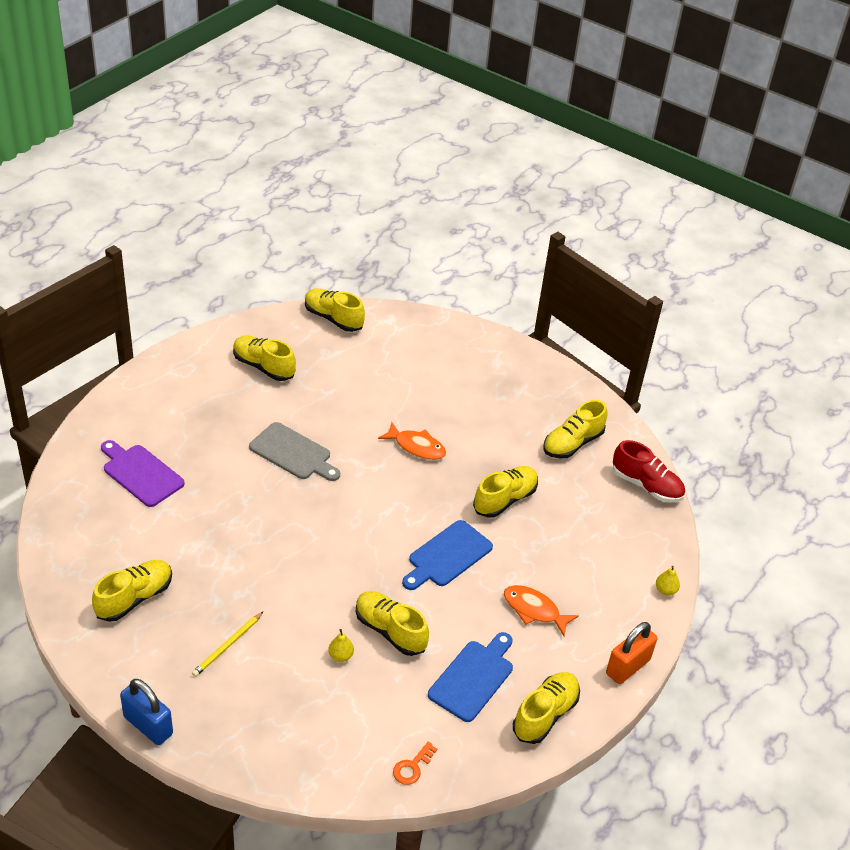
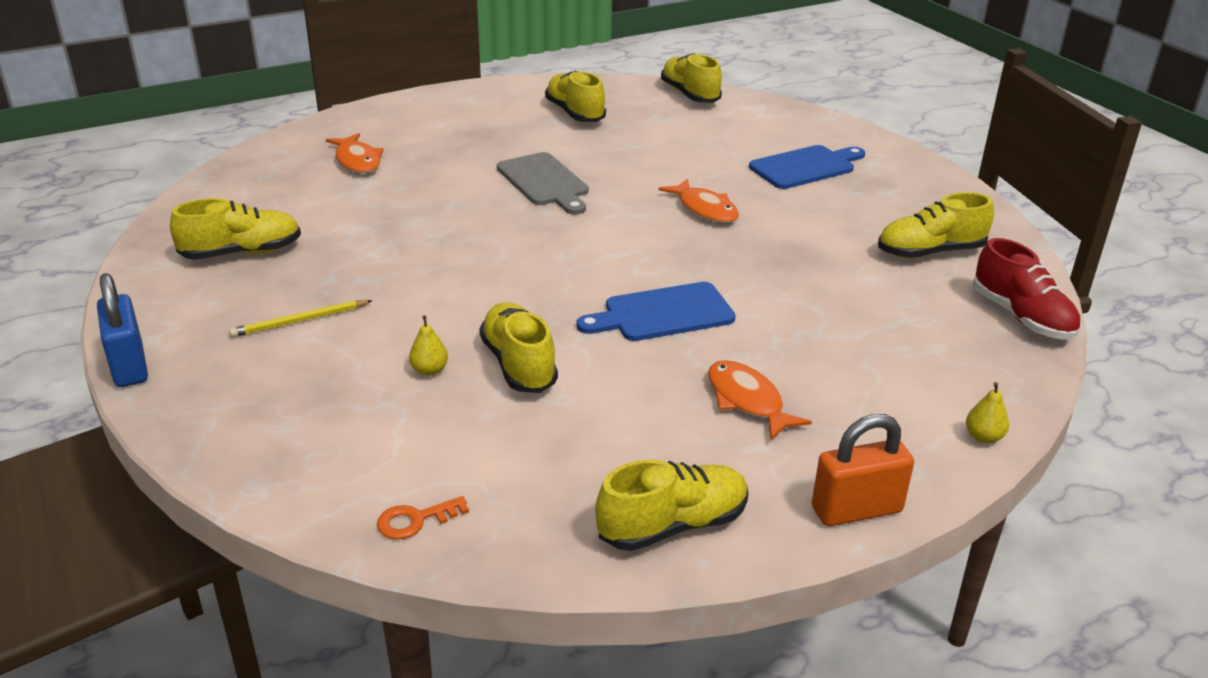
camera: 30 degrees right, 10 degrees down
purple cutting board [101,440,185,507] -> orange fish [326,133,384,173]
blue cutting board [428,632,513,722] -> blue cutting board moved to [749,145,865,189]
yellow shoe [473,466,538,518] -> none

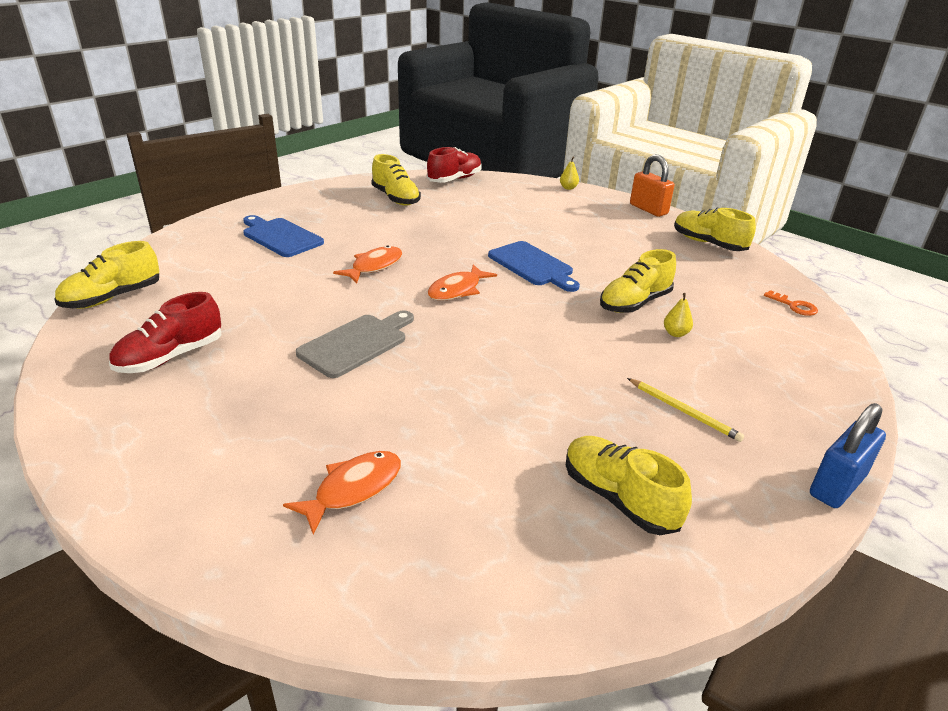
camera: 110 degrees left, 0 degrees up
yellow shoe [545,71,606,122] -> red shoe [109,292,222,373]
orange fish [708,360,812,440] -> orange fish moved to [428,264,497,301]

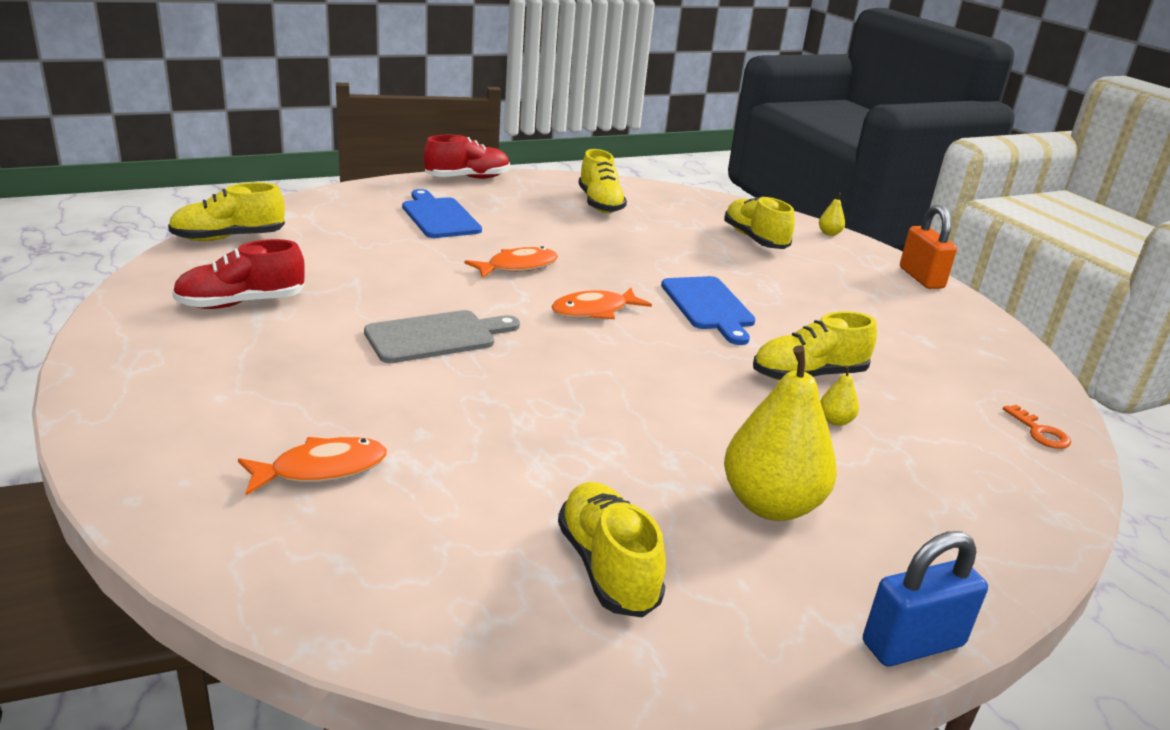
camera: 20 degrees right, 5 degrees down
red shoe [427,147,481,183] -> red shoe moved to [424,135,510,179]
yellow pencil [627,378,744,442] -> yellow pear [724,345,837,521]
yellow shoe [674,208,756,251] -> yellow shoe moved to [724,196,795,249]

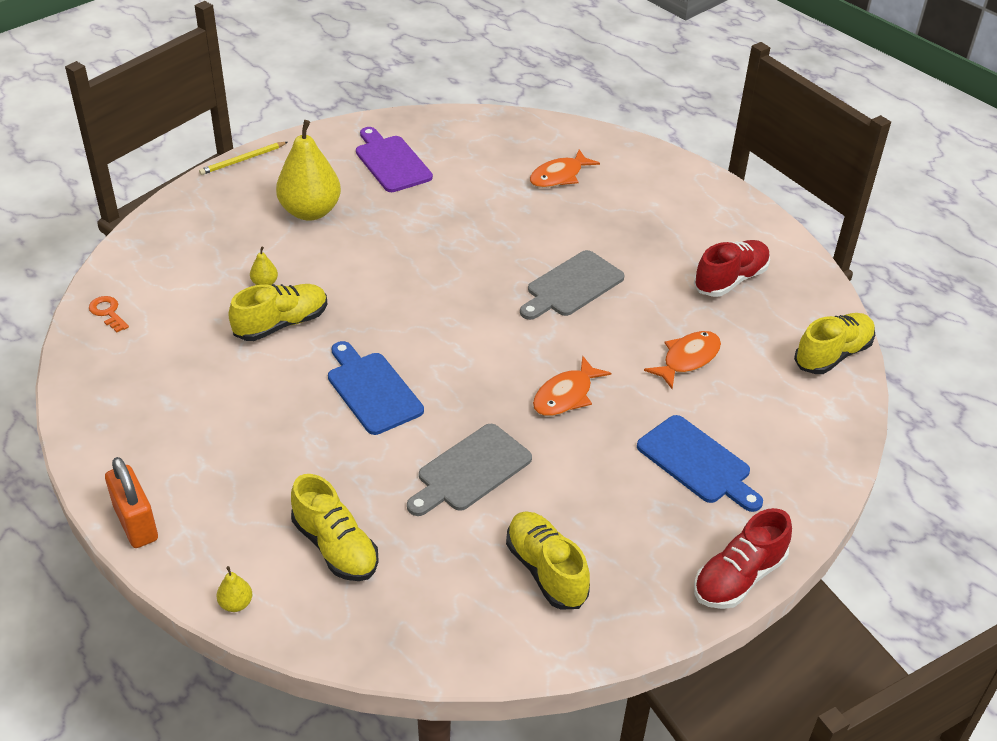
camera: 165 degrees right, 15 degrees up
orange fish [551,288,652,319] -> orange fish moved to [644,331,721,389]
yellow shoe [558,482,666,618] -> purple cutting board [356,127,433,192]
blue padlock [863,531,988,666] -> yellow pencil [199,142,288,175]
none -> grey cutting board [407,424,532,516]

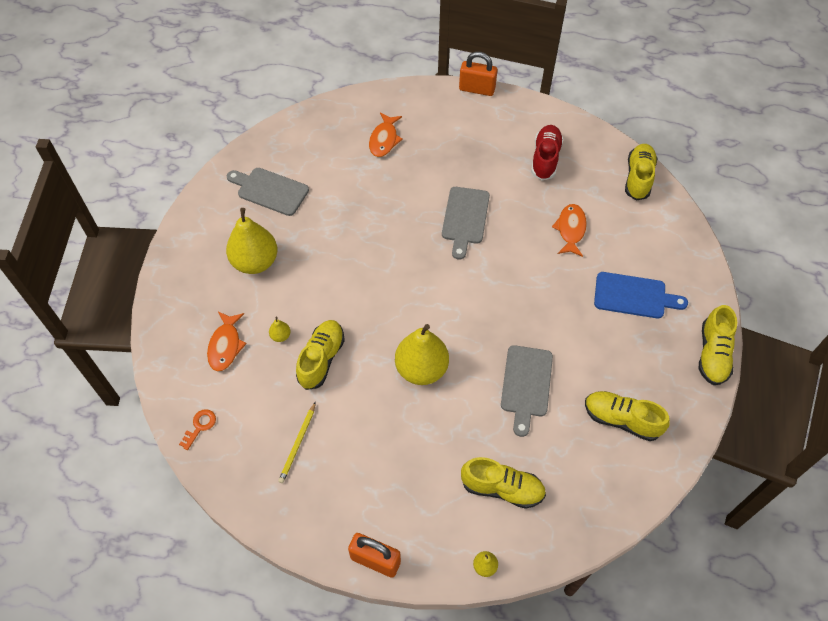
camera: 35 degrees left, 15 degrees up
orange key [89,296,129,333] -> orange key turned 105 degrees clockwise [179,409,216,450]
yellow pencil [199,142,288,175] -> yellow pencil moved to [278,402,316,483]
blue cutting board [328,341,424,435] -> yellow pear [395,324,449,385]
purple cutting board [356,127,433,192] -> grey cutting board [227,168,309,216]
orange fish [533,356,611,416] -> orange fish moved to [207,312,247,371]
red shoe [694,508,792,609] -> yellow shoe [699,305,737,385]
none -> orange padlock [459,52,498,96]

